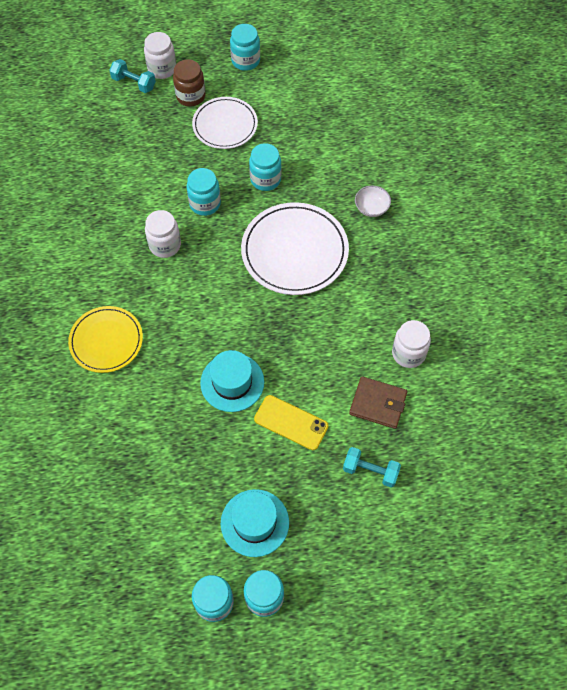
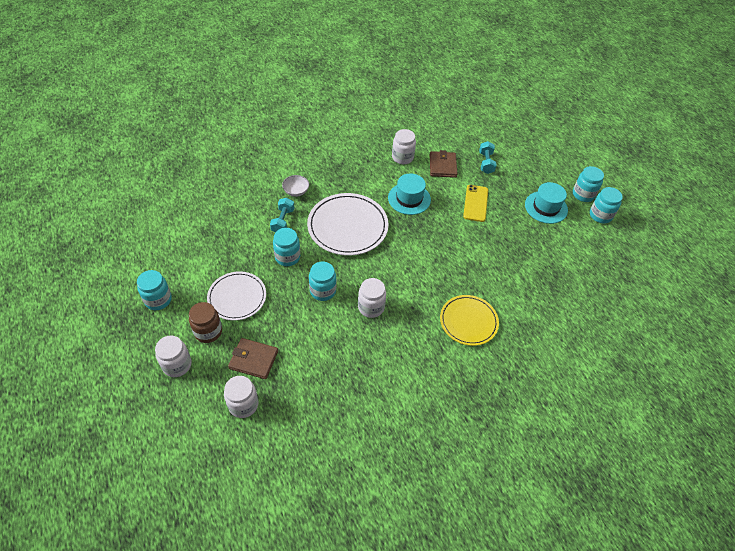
camera: 110 degrees left, 10 degrees down
turquoise dumbbell [109,59,156,93] -> turquoise dumbbell moved to [270,198,294,232]
turquoise hat [200,350,264,412] -> turquoise hat moved to [388,173,431,215]
none -> white jar [224,376,258,418]
none -> brown wallet [228,338,278,379]

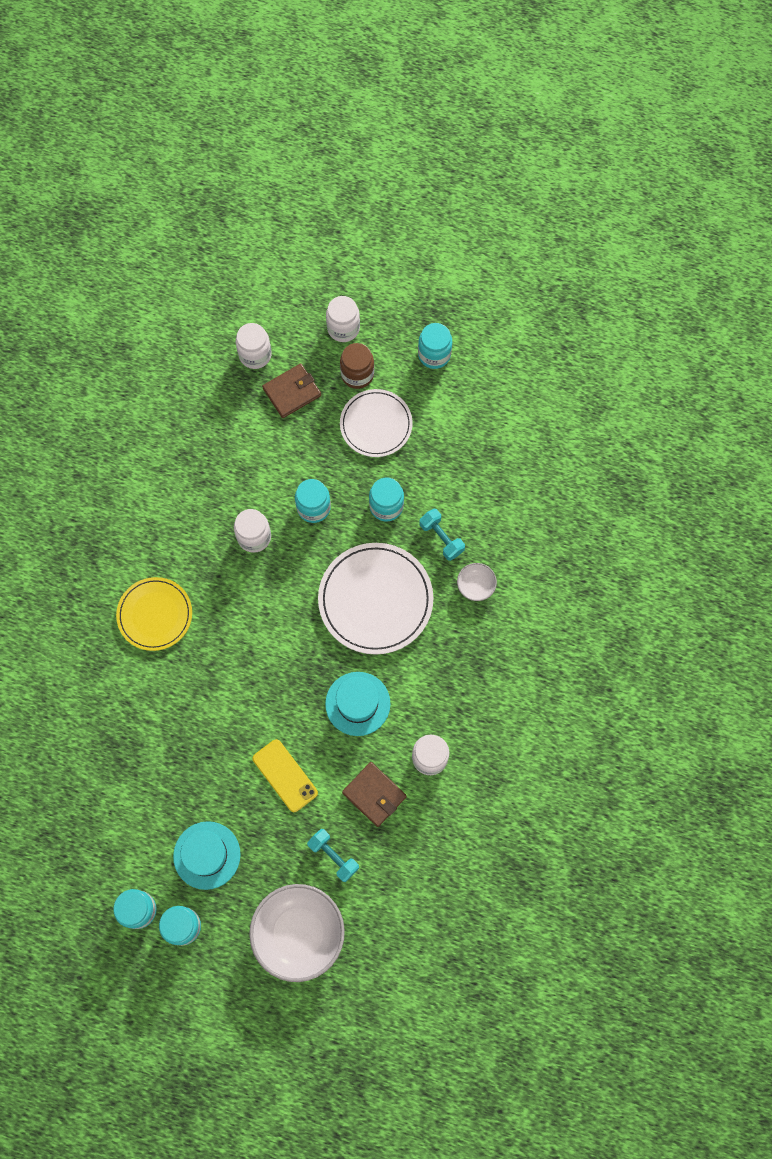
camera: 135 degrees right, 20 degrees up
none -> white bowl [249,884,345,982]

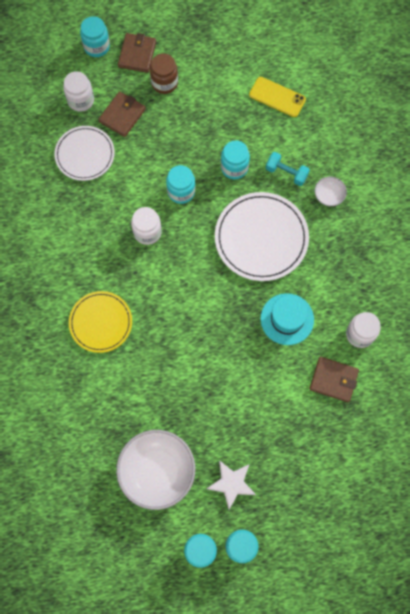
camera: 25 degrees left, 0 degrees up
turquoise hat [173,821,241,890] -> white star [206,460,256,510]
white bowl [249,884,345,982] -> white bowl moved to [116,430,195,510]
yellow phone [253,739,318,812] -> yellow phone moved to [249,77,306,117]
turquoise dumbbell [307,829,359,882] -> none
white jar [326,296,360,342] -> brown wallet [118,33,156,73]
white plate [340,389,413,457] -> white plate moved to [54,126,115,181]
turquoise jar [418,323,452,369] -> turquoise jar moved to [80,16,110,57]

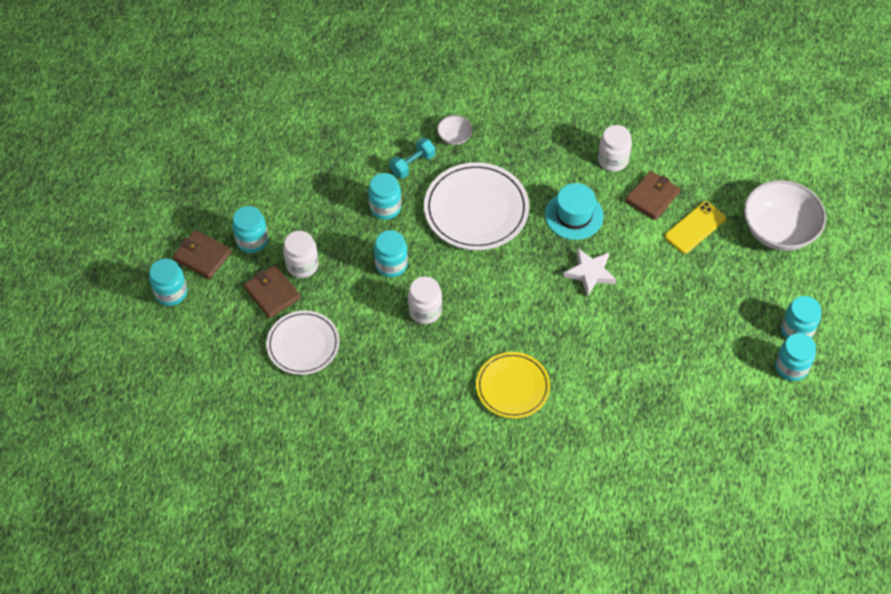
camera: 70 degrees left, 15 degrees down
white jar [63,71,94,112] -> white jar moved to [283,231,319,278]
white bowl [116,430,195,510] -> white bowl moved to [744,180,826,251]
brown jar [150,54,178,94] -> turquoise jar [232,206,268,253]
white star [206,460,256,510] -> white star moved to [563,248,617,297]
yellow phone [249,77,306,117] -> yellow phone moved to [665,201,726,254]

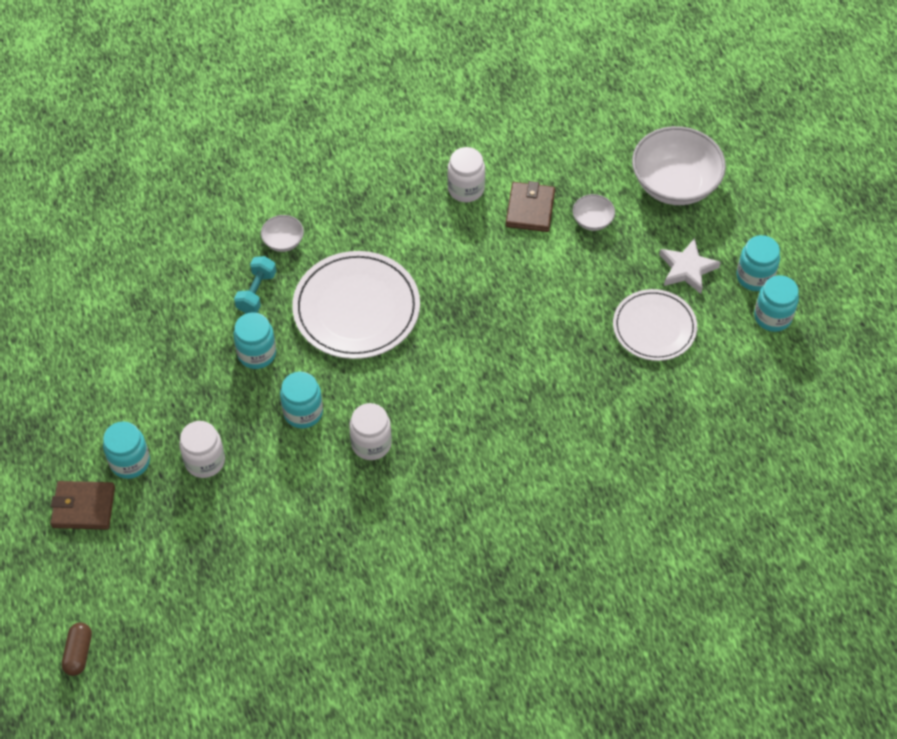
camera: 30 degrees left, 0 degrees up
turquoise jar [149,259,187,306] -> none
brown wallet [244,265,301,318] -> none
white plate [266,310,340,375] -> white plate moved to [613,289,697,361]
yellow plate [476,352,550,418] -> none
turquoise hat [545,183,604,240] -> none
white star [563,248,617,297] -> white star moved to [659,238,721,294]
yellow phone [665,201,726,254] -> white bowl [573,194,615,231]
none -> brown capsule [62,622,92,676]

